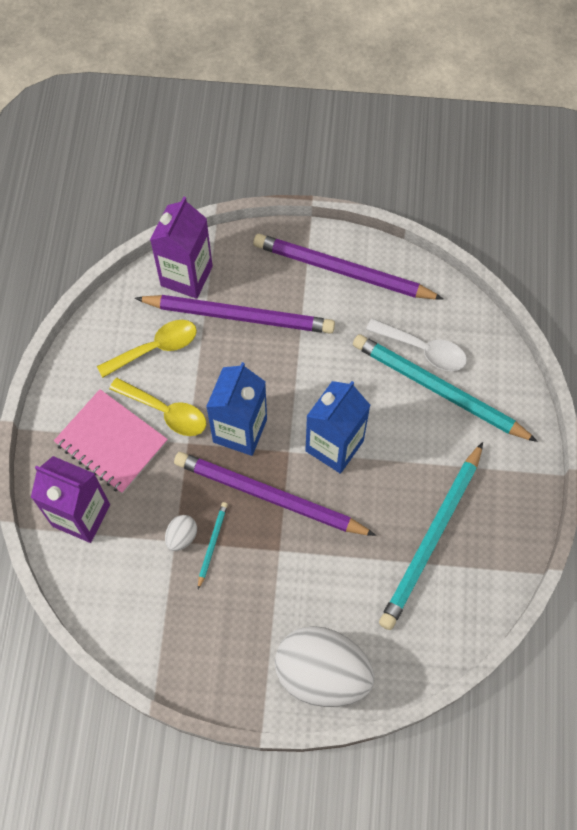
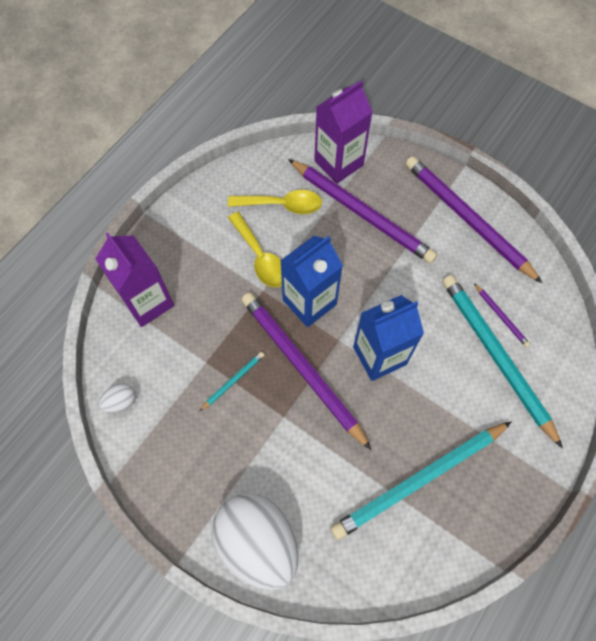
camera: 30 degrees right, 0 degrees up
pink notebook [54,389,168,494] -> none
white egg [165,515,197,551] -> white egg moved to [99,383,136,413]
white spoon [366,318,467,371] -> purple pencil [474,283,530,348]

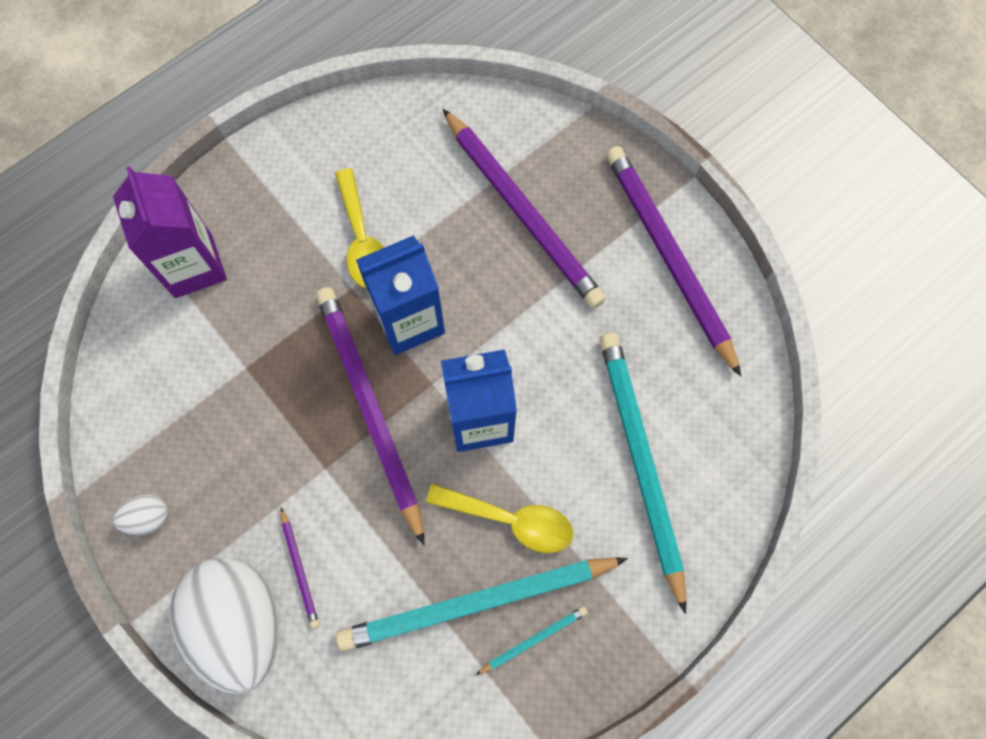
camera: 15 degrees right, 5 degrees up
white egg [99,383,136,413] -> white egg moved to [113,494,168,535]
turquoise pencil [200,352,264,411] -> turquoise pencil moved to [475,606,588,675]
yellow spoon [228,190,322,214] -> yellow spoon moved to [426,483,573,553]
purple carton [314,80,373,184] -> none
purple pencil [474,283,530,348] -> purple pencil moved to [281,508,319,629]

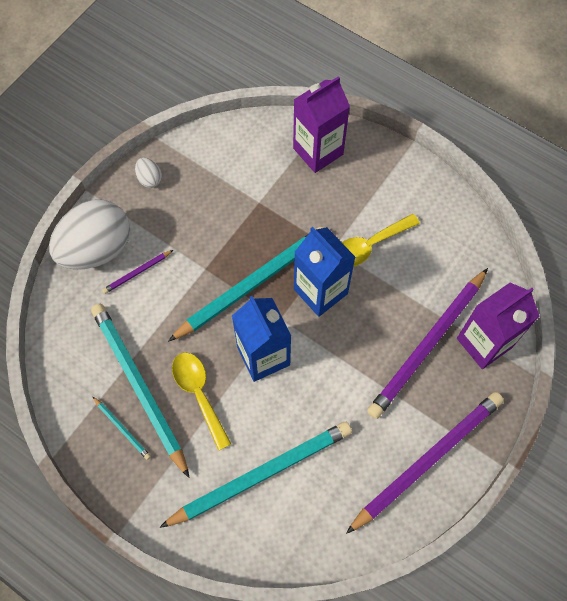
camera: 75 degrees right, 5 degrees down
purple pencil [316,287,425,545] -> turquoise pencil [168,227,322,342]
yellow spoon [426,483,573,553] -> yellow spoon turned 150 degrees clockwise [172,352,231,451]
none -> purple carton [457,283,539,369]

